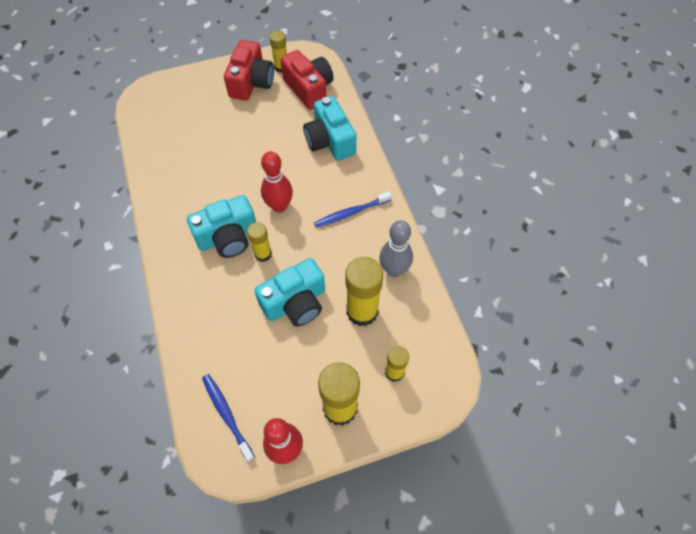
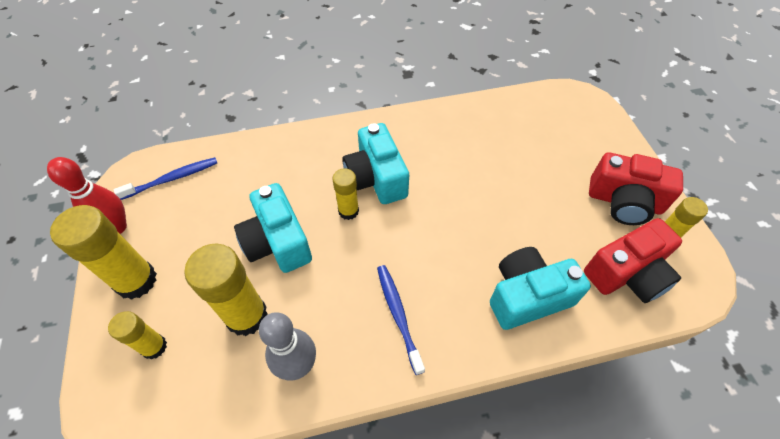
camera: 95 degrees right, 5 degrees down
red bowling pin [261,151,293,212] -> none

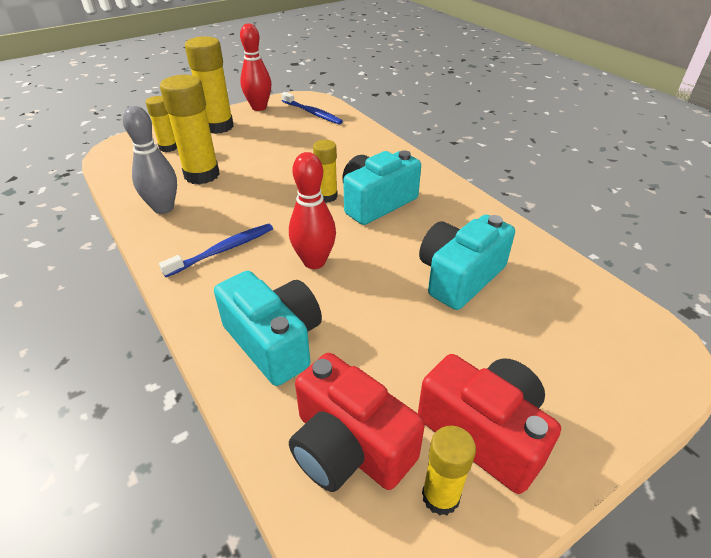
camera: 70 degrees right, 15 degrees down
turquoise camera [234,183,312,273] -> turquoise camera moved to [419,215,515,310]
red camera [589,152,683,225] -> red camera turned 135 degrees clockwise [418,354,561,494]
none -> red bowling pin [289,152,336,269]

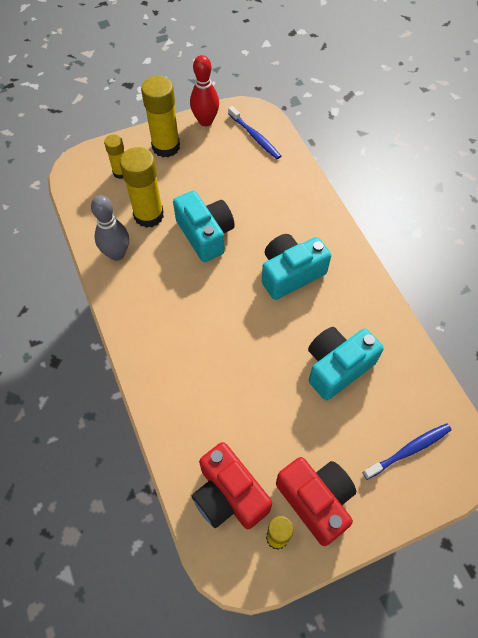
camera: 10 degrees right, 20 degrees up
blue toothbrush [159,224,273,277] -> blue toothbrush moved to [363,423,452,480]
turquoise camera [214,271,322,386] -> turquoise camera moved to [173,191,235,262]
red bowling pin [289,152,336,269] -> none
yellow glue stick [313,140,338,203] -> none

